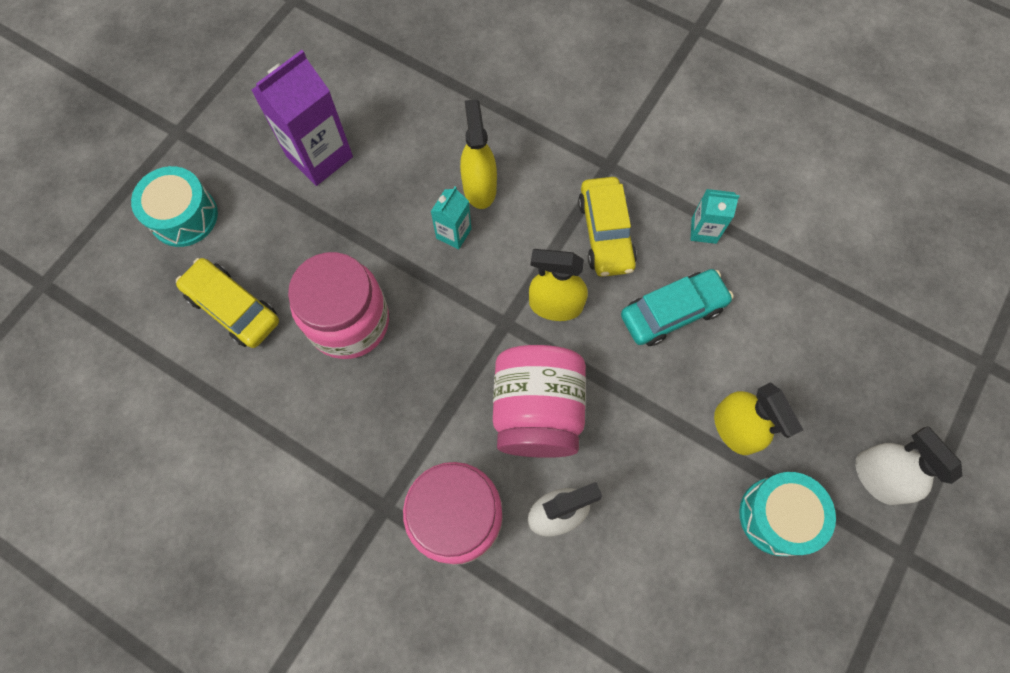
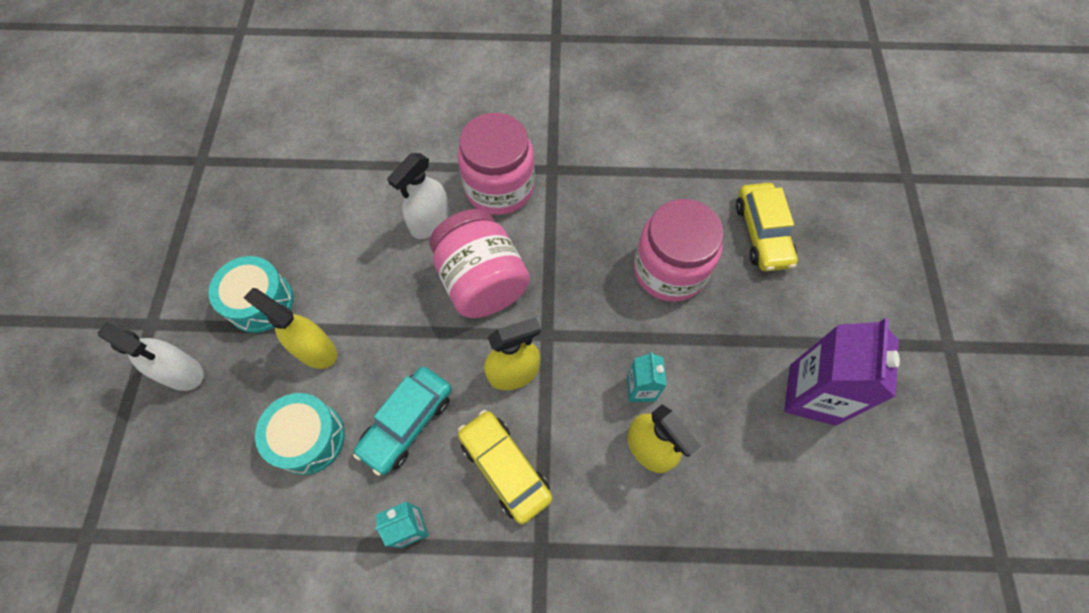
camera: 150 degrees right, 5 degrees down
turquoise drum [131,166,218,247] -> turquoise drum moved to [255,393,345,475]
yellow car [176,258,279,348] -> yellow car turned 75 degrees clockwise [736,183,798,271]

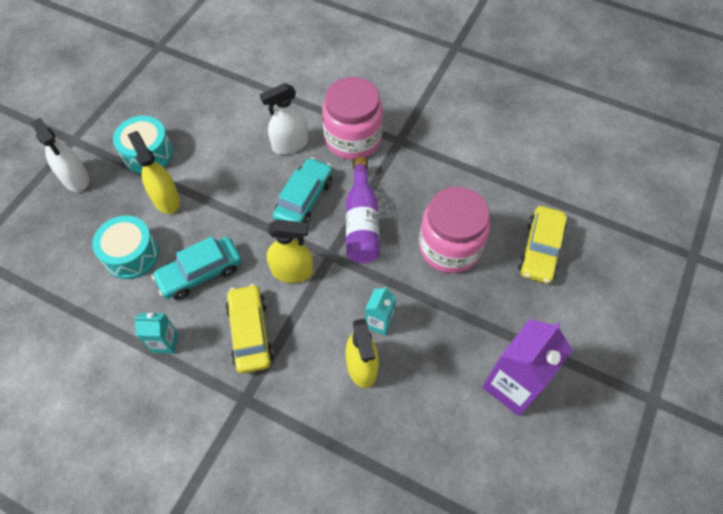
camera: 25 degrees right, 5 degrees down
pink jar [429,209,530,318] -> turquoise car [273,157,332,223]
none -> purple bottle [346,157,380,263]

